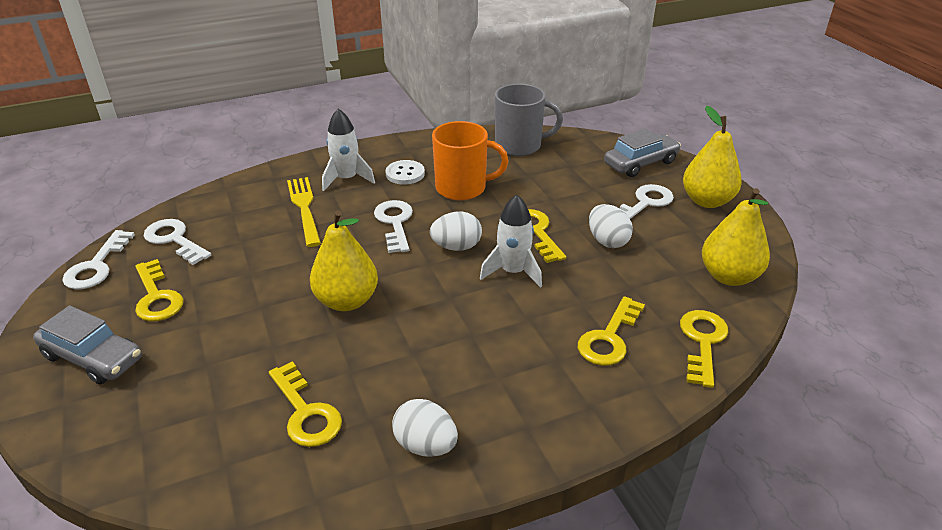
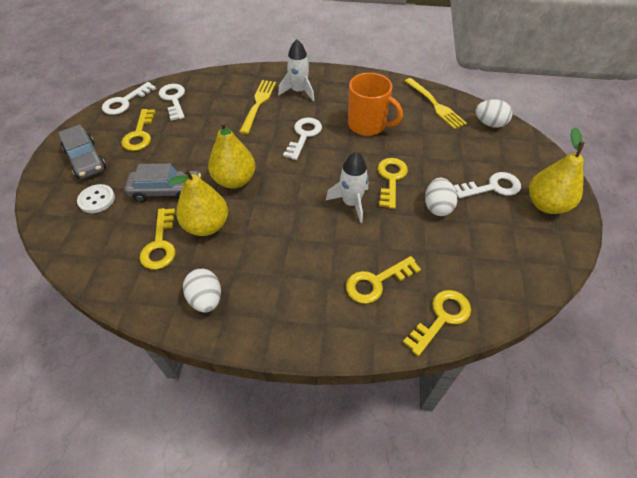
camera: 30 degrees right, 15 degrees up
white button [385,160,425,184] -> white button moved to [77,184,115,213]
white egg [430,211,482,251] -> white egg moved to [475,99,512,128]
grey mug [495,84,563,156] -> yellow fork [405,78,467,129]
grey car [604,129,681,177] -> grey car moved to [125,163,201,202]
yellow pear [702,188,770,286] -> yellow pear moved to [168,168,228,236]

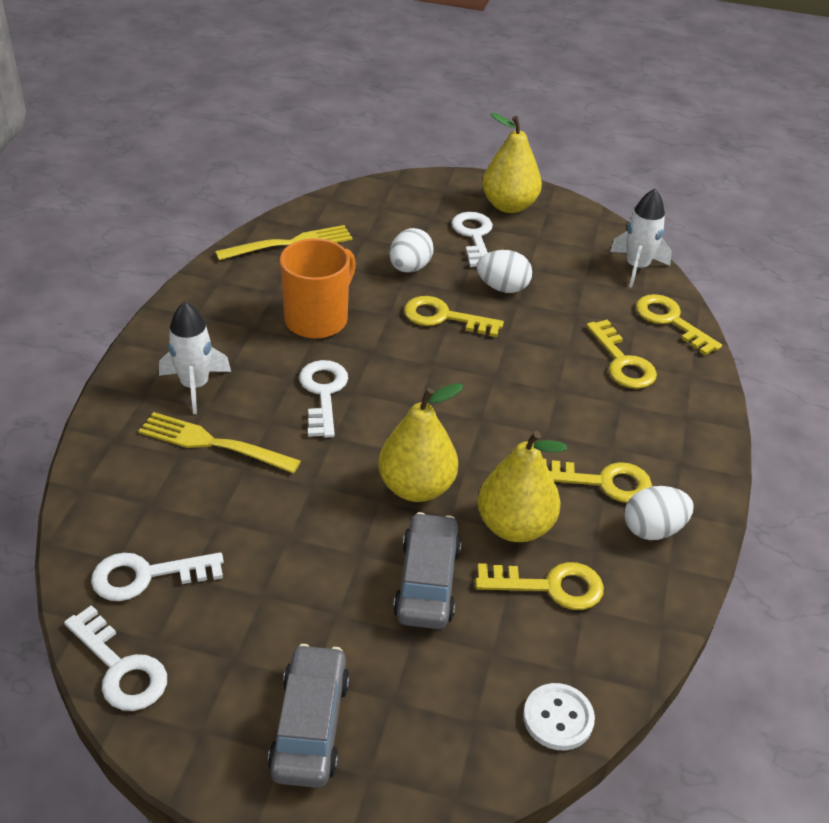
camera: 85 degrees left, 10 degrees down
grey car [58,125,106,179] -> grey car turned 60 degrees counterclockwise [268,644,350,788]
white button [77,184,115,213] -> white button moved to [523,683,595,750]
yellow key [121,109,156,151] -> yellow key moved to [543,459,652,503]
white key [283,117,322,160] -> white key turned 60 degrees clockwise [299,360,348,438]
white rocket [326,152,369,223] -> white rocket moved to [610,189,672,288]
white egg [475,99,512,128] -> white egg moved to [389,228,434,273]

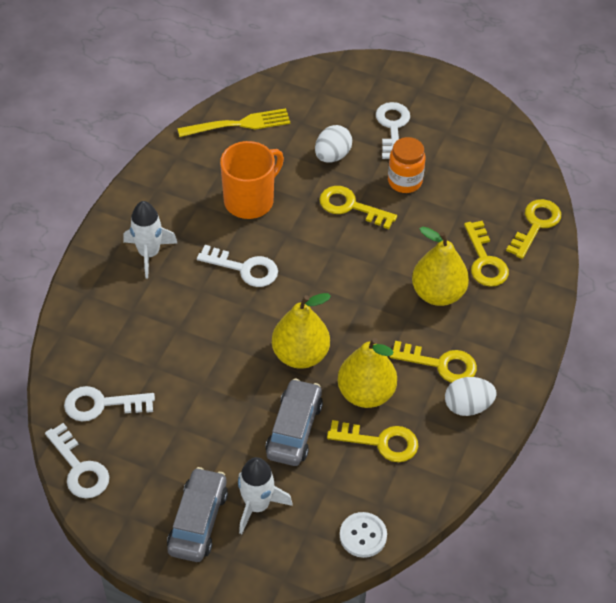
camera: 10 degrees right, 10 degrees up
yellow fork [139,412,301,473] -> none
white key [299,360,348,438] -> white key turned 105 degrees clockwise [197,245,278,287]
white egg [477,250,532,293] -> orange jar [388,137,425,193]
yellow pear [482,113,542,213] -> yellow pear moved to [412,227,469,306]
white rocket [610,189,672,288] -> white rocket moved to [238,457,293,534]
yellow key [636,294,722,356] -> yellow key turned 60 degrees clockwise [506,199,561,259]

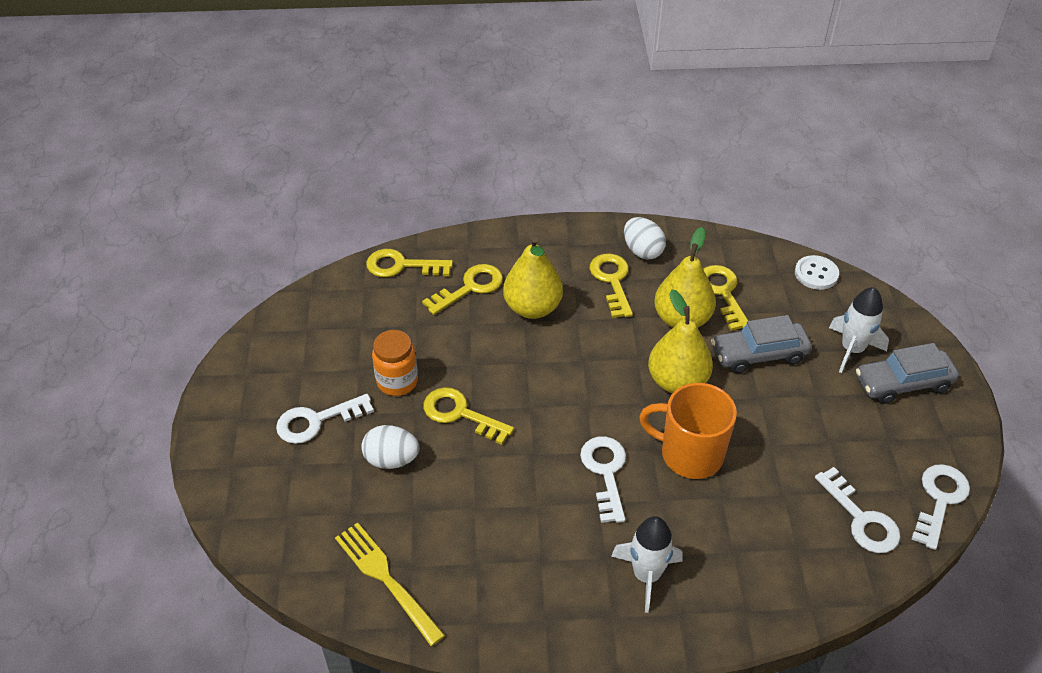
camera: 115 degrees left, 5 degrees down
orange mug [220,141,284,219] -> orange mug moved to [639,383,737,479]
yellow key [319,186,397,229] -> yellow key turned 120 degrees clockwise [423,387,514,445]

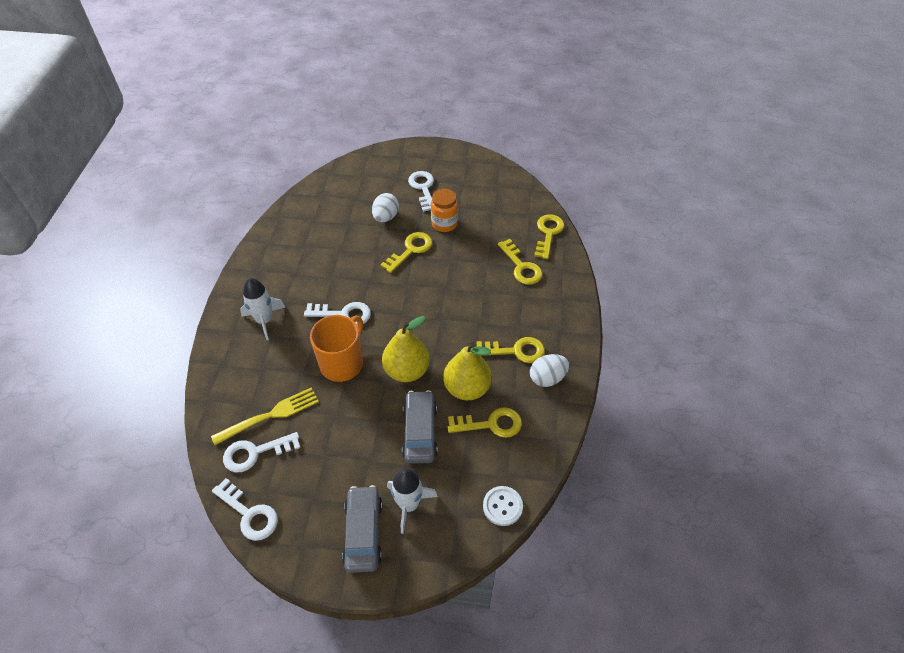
camera: 100 degrees right, 5 degrees up
yellow fork [335,523,445,646] -> yellow fork moved to [211,388,319,445]
yellow pear [503,237,563,319] -> none

